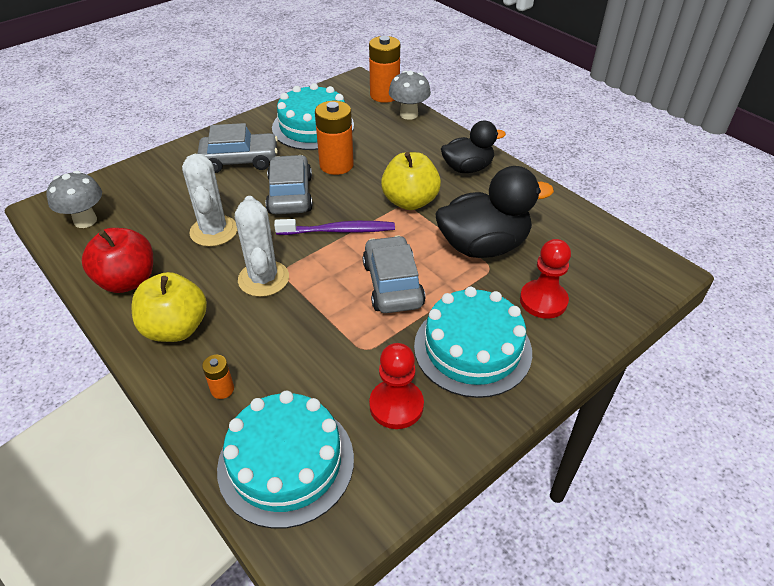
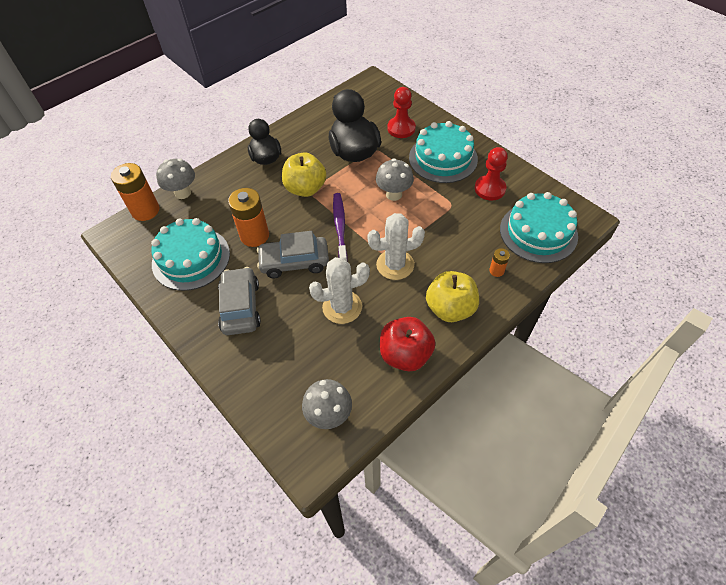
camera: 90 degrees left, 10 degrees up
grey car [363,236,425,313] -> grey mushroom [376,158,414,201]

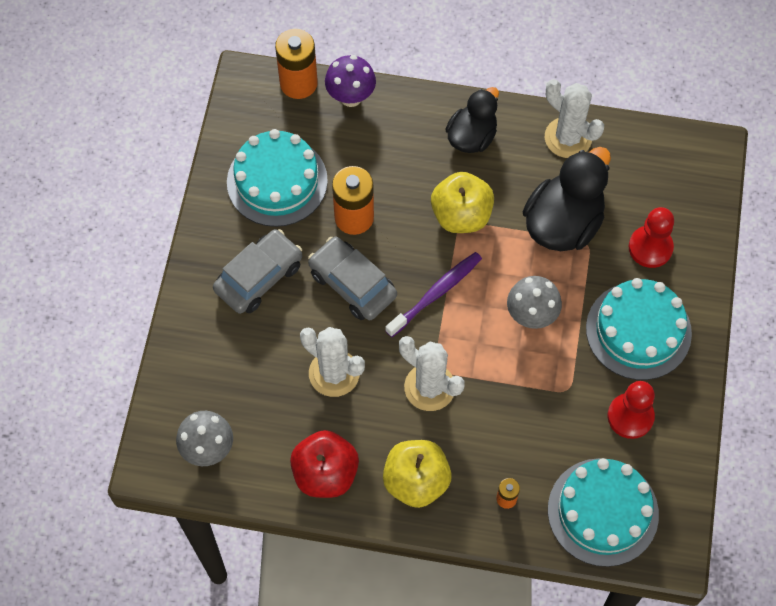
camera: 50 degrees right, 10 degrees up
grey mushroom [156,159,195,199] -> purple mushroom [325,55,376,107]
none -> white cactus [545,79,604,158]

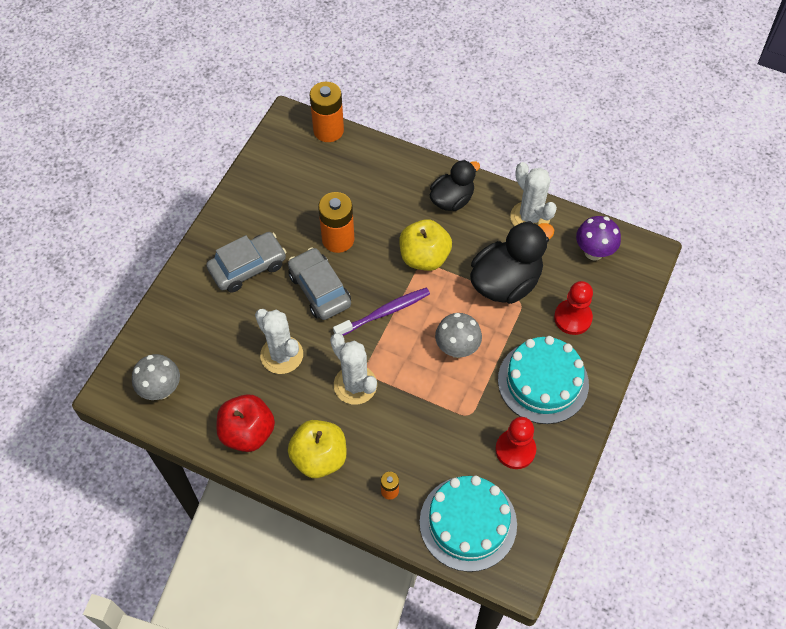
camera: 15 degrees right, 5 degrees down
turquoise cake [227,129,328,227] -> none
purple mushroom [325,55,376,107] -> purple mushroom moved to [576,216,621,261]

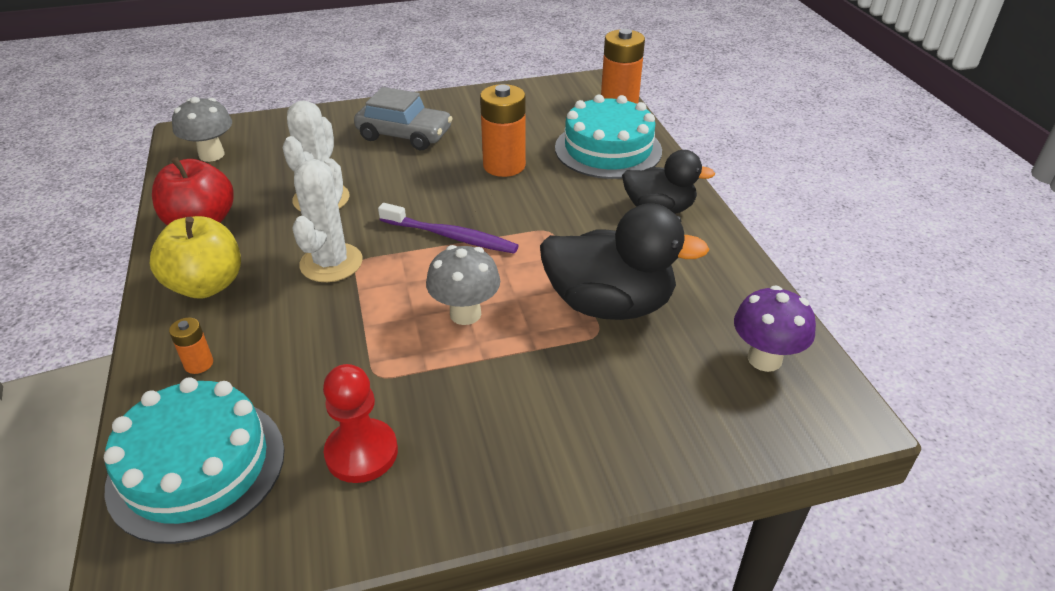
camera: 50 degrees right, 20 degrees down
grey car [288,247,351,320] -> none
yellow apple [399,219,452,271] -> none
turquoise cake [498,336,589,424] -> turquoise cake moved to [555,95,662,179]
white cactus [510,162,557,226] -> none
red pawn [554,281,593,335] -> none

